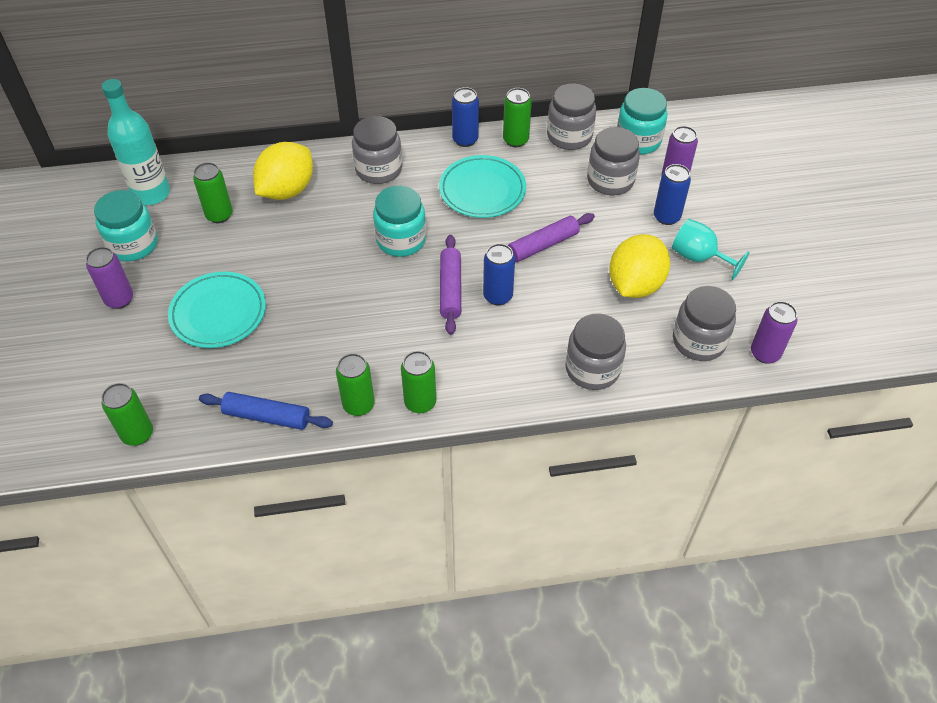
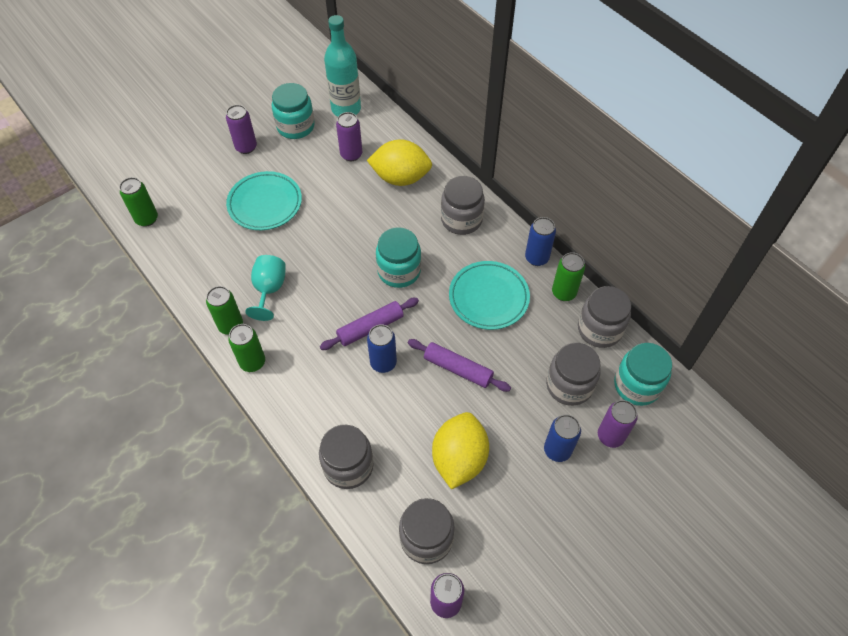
camera: 60 degrees right, 5 degrees up
green can [193,162,233,223] -> purple can [336,112,362,161]
blue rolling pin [199,392,333,430] -> none
yellow lemon [609,234,670,298] -> yellow lemon turned 75 degrees counterclockwise [432,412,489,489]
turquoise goblet [672,219,750,280] -> turquoise goblet moved to [245,255,286,321]

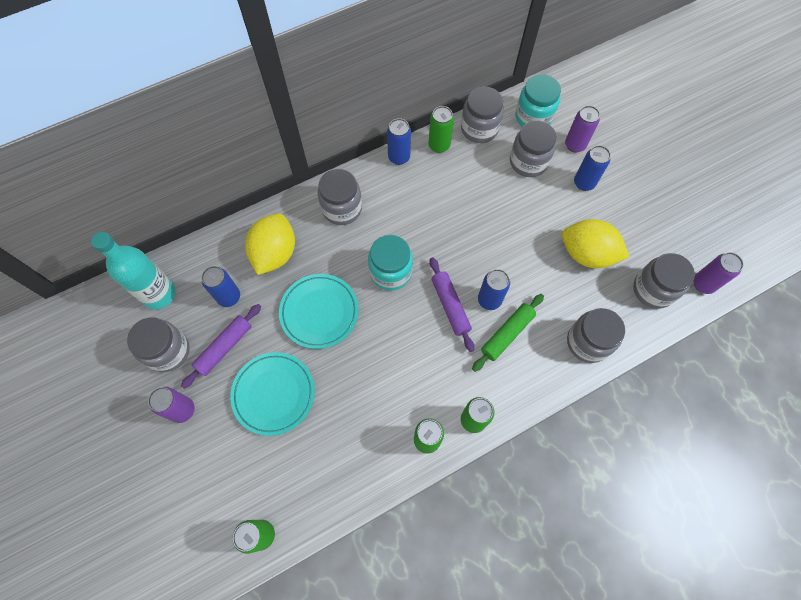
camera: 80 degrees left, 10 degrees up
turquoise goblet [245,255,286,321] -> none
turquoise jar [272,83,315,139] -> grey jar [127,317,190,372]
purple can [336,112,362,161] -> blue can [201,266,240,307]
purple rolling pin [408,339,511,392] -> purple rolling pin moved to [181,304,261,389]
turquoise plate [449,261,530,330] -> turquoise plate moved to [279,274,359,349]
none -> green rolling pin [472,294,544,372]

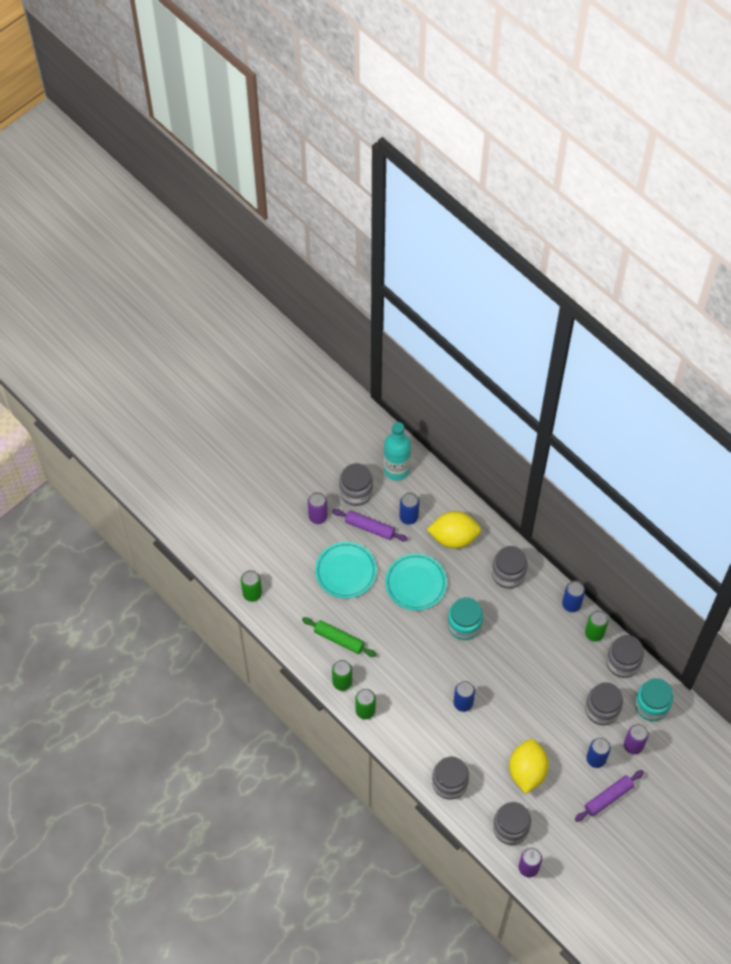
camera: 75 degrees right, 5 degrees down
purple rolling pin [429,257,474,352] -> purple rolling pin moved to [575,770,644,822]
green rolling pin [472,294,544,372] -> green rolling pin moved to [302,617,377,657]

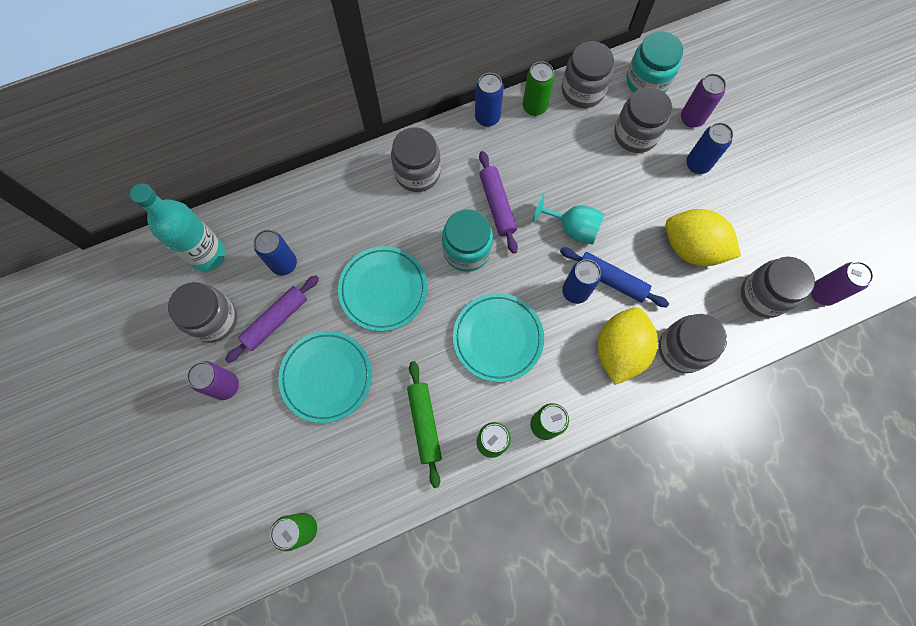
camera: 70 degrees left, 10 degrees up
green rolling pin [302,617,377,657] -> green rolling pin turned 60 degrees counterclockwise [407,361,442,488]
yellow lemon [427,511,481,549] -> yellow lemon moved to [597,307,658,385]
purple rolling pin [575,770,644,822] -> purple rolling pin moved to [479,151,518,254]
none -> turquoise plate [453,293,544,382]
none -> turquoise goblet [533,194,605,245]
none -> blue rolling pin [560,247,669,307]

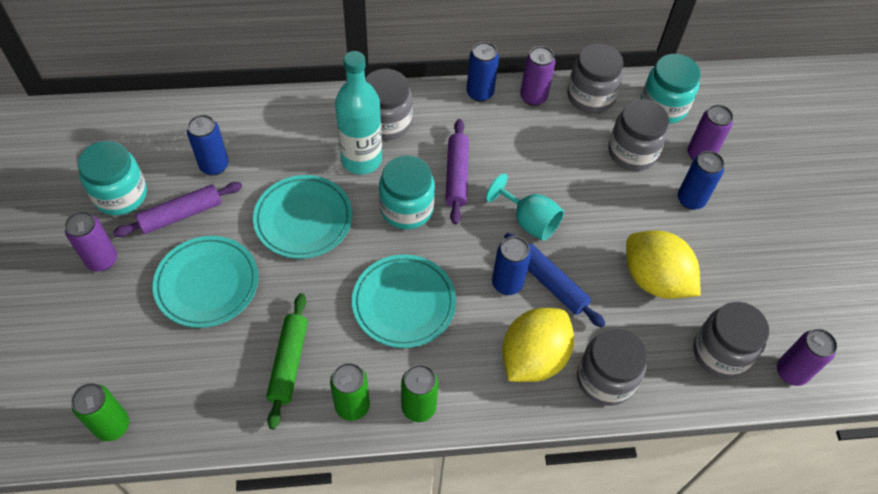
camera: 15 degrees right, 15 degrees down
turquoise bottle [130,183,226,272] -> turquoise bottle moved to [335,51,382,175]
grey jar [168,282,237,343] -> turquoise jar [78,141,147,215]
green can [523,61,555,116] -> purple can [520,46,555,106]

